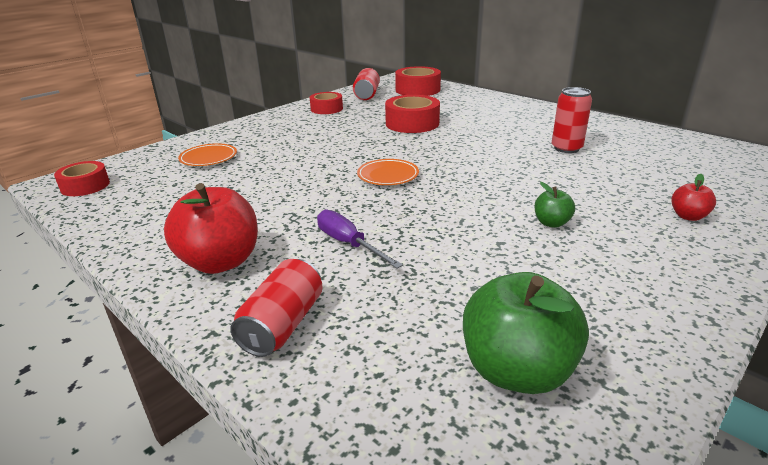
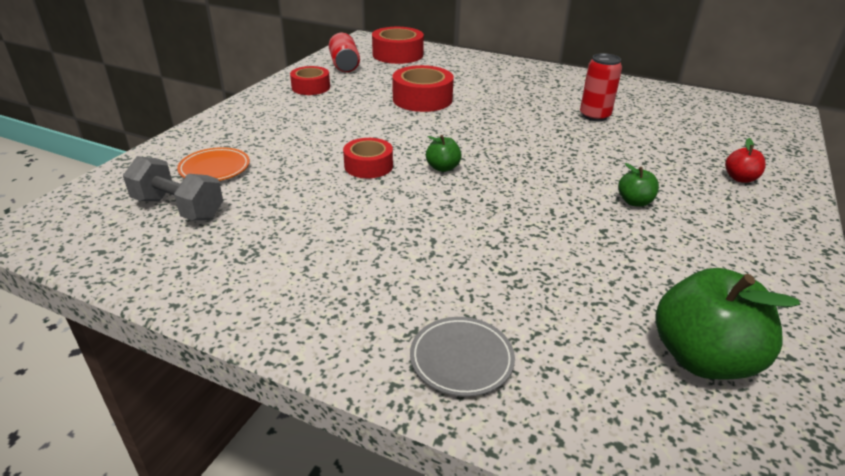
camera: 20 degrees left, 5 degrees up
red tape [54,161,110,196] -> red tape moved to [343,138,393,178]
red apple [164,183,258,274] -> none
red can [230,259,323,357] -> grey plate [410,317,515,397]
purple screwdriver [317,210,403,268] -> none
orange plate [357,159,419,185] -> green apple [426,135,462,172]
none -> grey dumbbell [123,156,223,220]

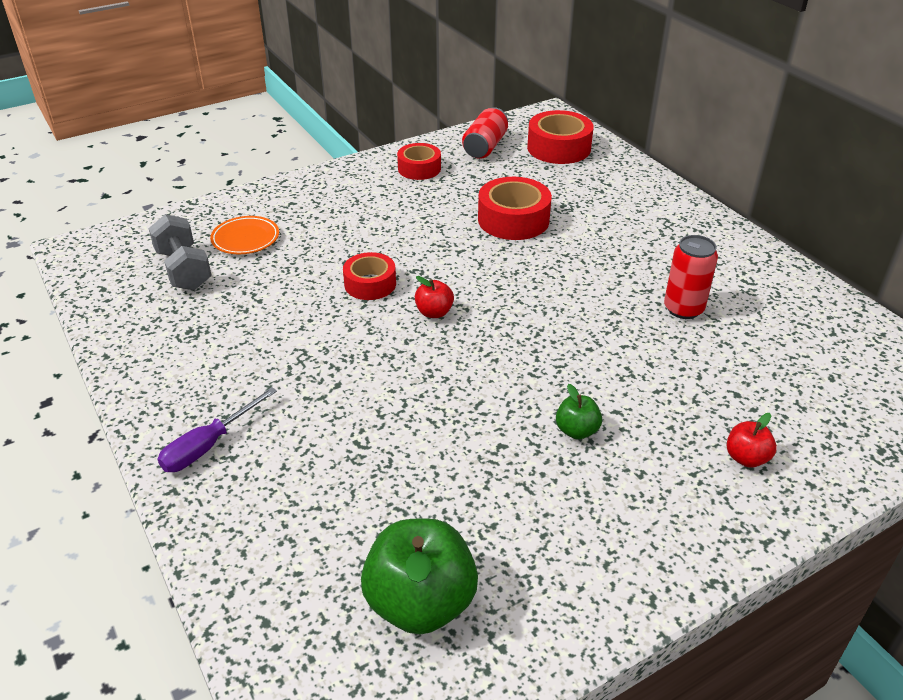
camera: 35 degrees right, 5 degrees up
grey plate [410,317,515,397] -> none
green apple [426,135,462,172] -> red apple [415,276,454,318]
none -> purple screwdriver [158,387,277,472]

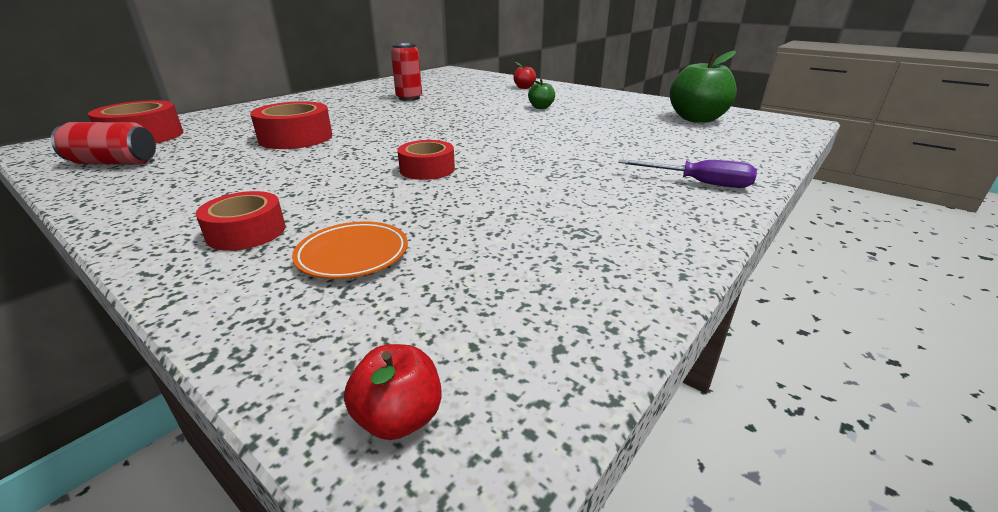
camera: 110 degrees left, 10 degrees down
grey dumbbell [148,214,212,290] -> none
red tape [397,143,441,180] -> red tape moved to [196,191,285,251]
red apple [415,276,454,318] -> red apple moved to [344,344,442,440]

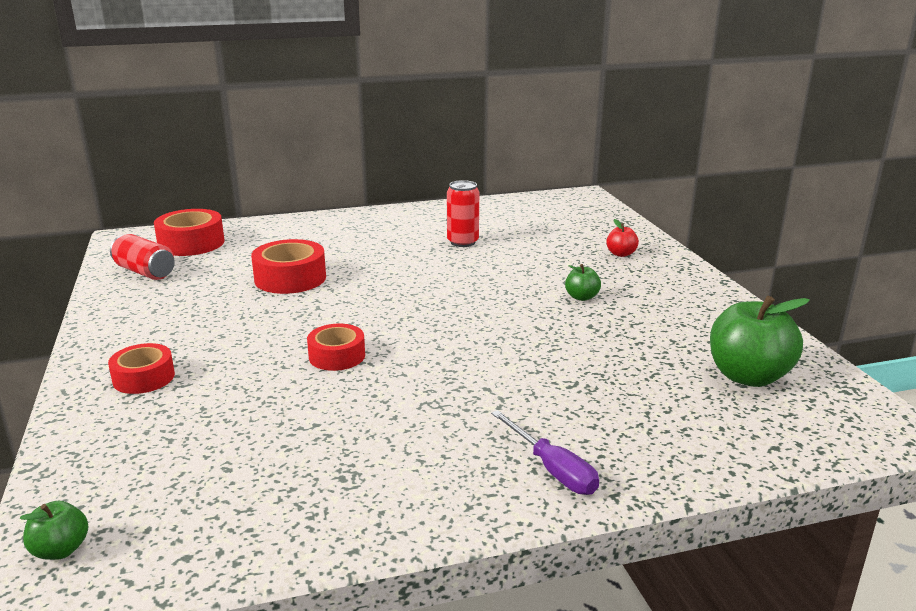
camera: 35 degrees right, 5 degrees down
orange plate [292,221,408,279] -> none
red apple [344,344,442,440] -> green apple [20,501,88,560]

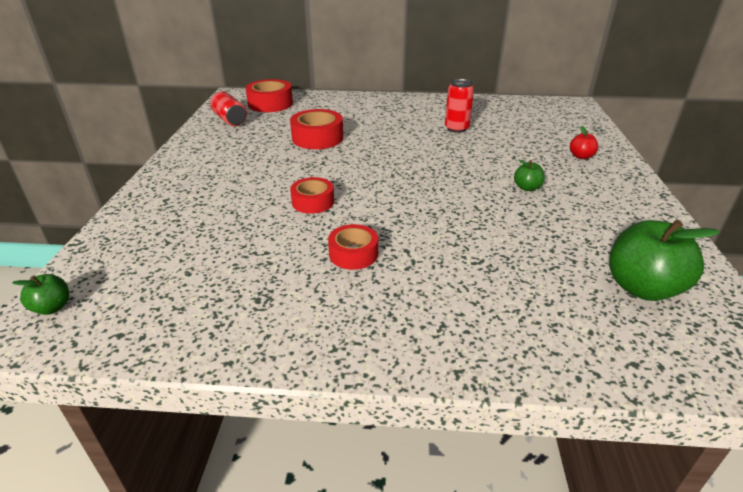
camera: 20 degrees right, 10 degrees up
red tape [108,343,175,394] -> red tape moved to [328,224,378,270]
purple screwdriver [491,410,599,495] -> none

